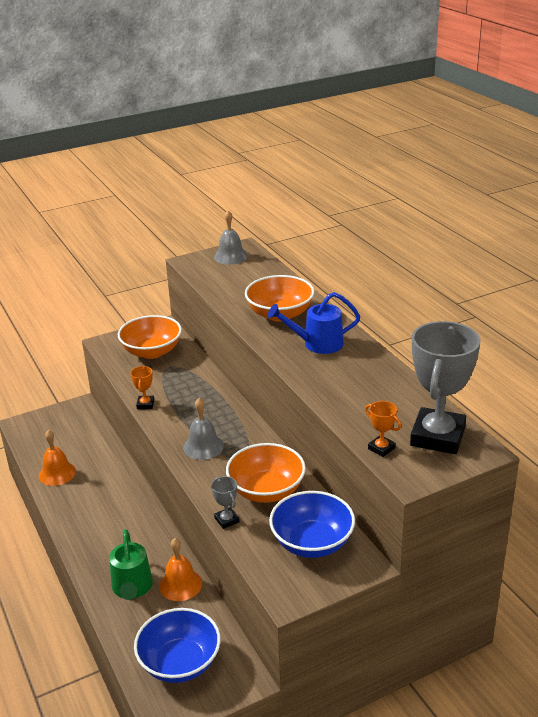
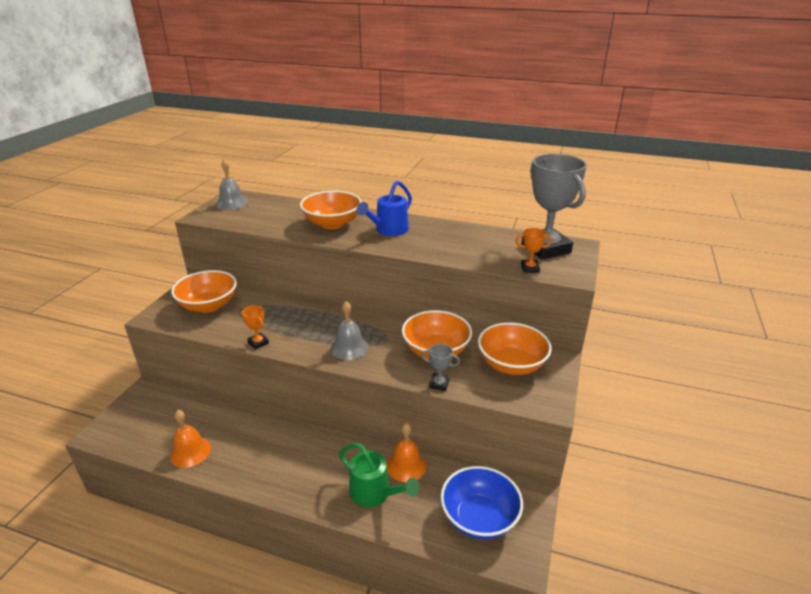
camera: 45 degrees left, 0 degrees up
blue bowl [269,491,355,558] -> orange bowl [478,322,552,375]

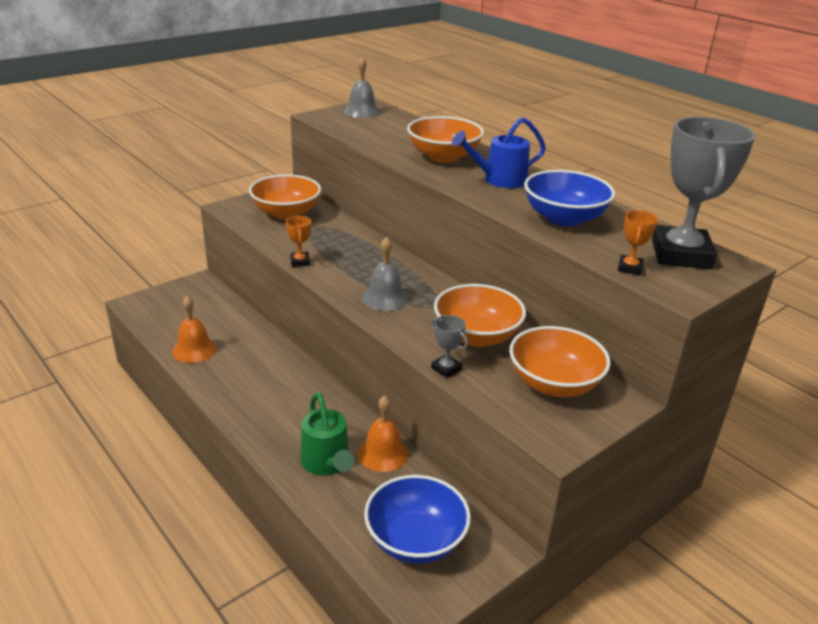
camera: 30 degrees right, 0 degrees up
orange trophy [515,228,553,273] -> orange trophy turned 75 degrees clockwise [618,210,658,275]
none -> blue bowl [524,170,615,227]

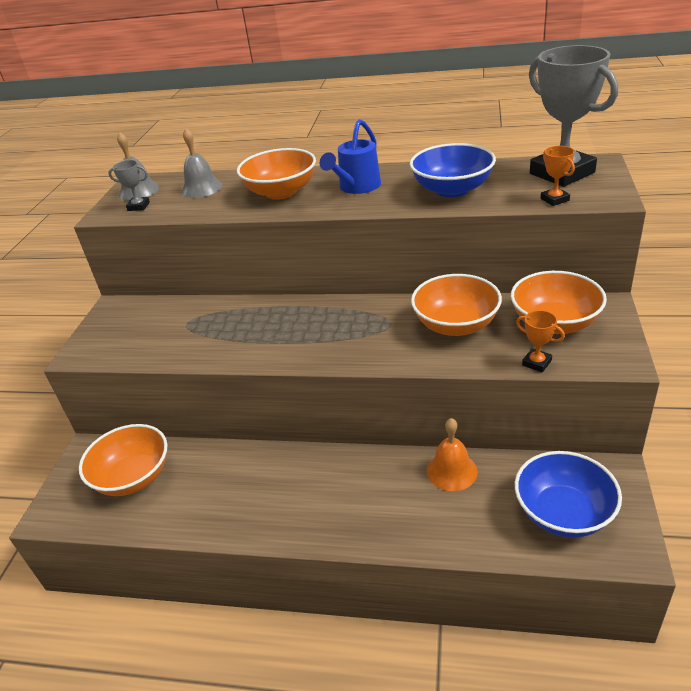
camera: 35 degrees left, 5 degrees up
orange bell [172,296,217,363] -> none
orange bowl [249,174,321,220] -> orange bowl moved to [79,424,167,496]
orange trophy [286,216,311,267] -> orange trophy moved to [516,310,565,372]
green watering can [300,392,354,475] -> none
grey bell [362,237,408,311] -> grey bell moved to [181,129,222,198]
grey trophy [431,315,468,378] -> grey trophy moved to [108,160,150,211]

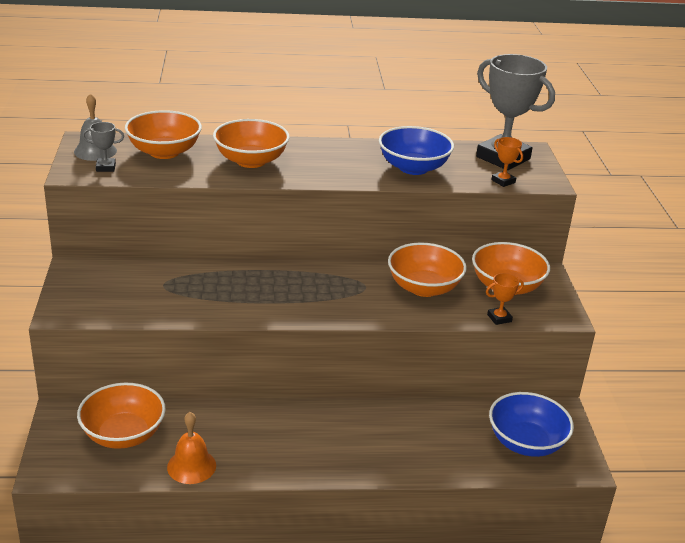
camera: 20 degrees left, 5 degrees down
grey bell [181,129,222,198] -> orange bowl [125,110,202,159]
blue watering can [320,119,381,194] -> none
orange bell [427,418,478,491] -> orange bell moved to [167,412,216,484]
orange trophy [516,310,565,372] -> orange trophy turned 45 degrees counterclockwise [486,273,524,325]

